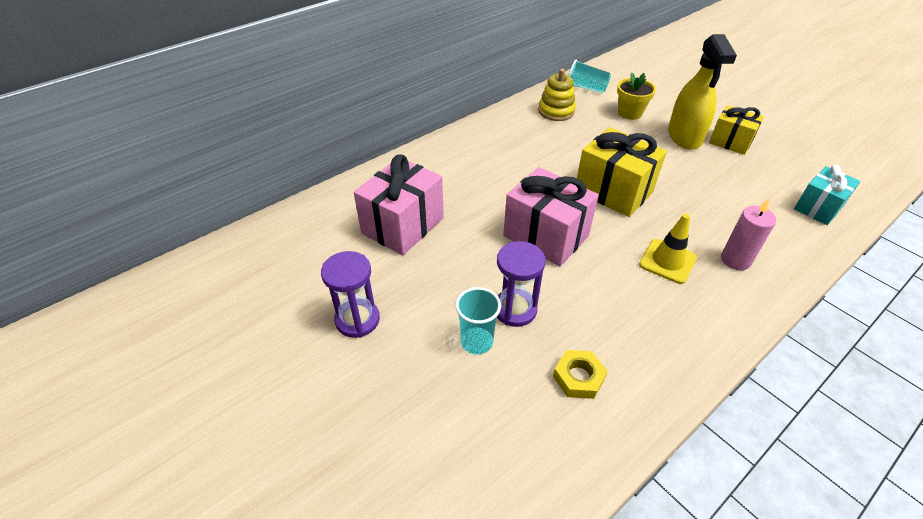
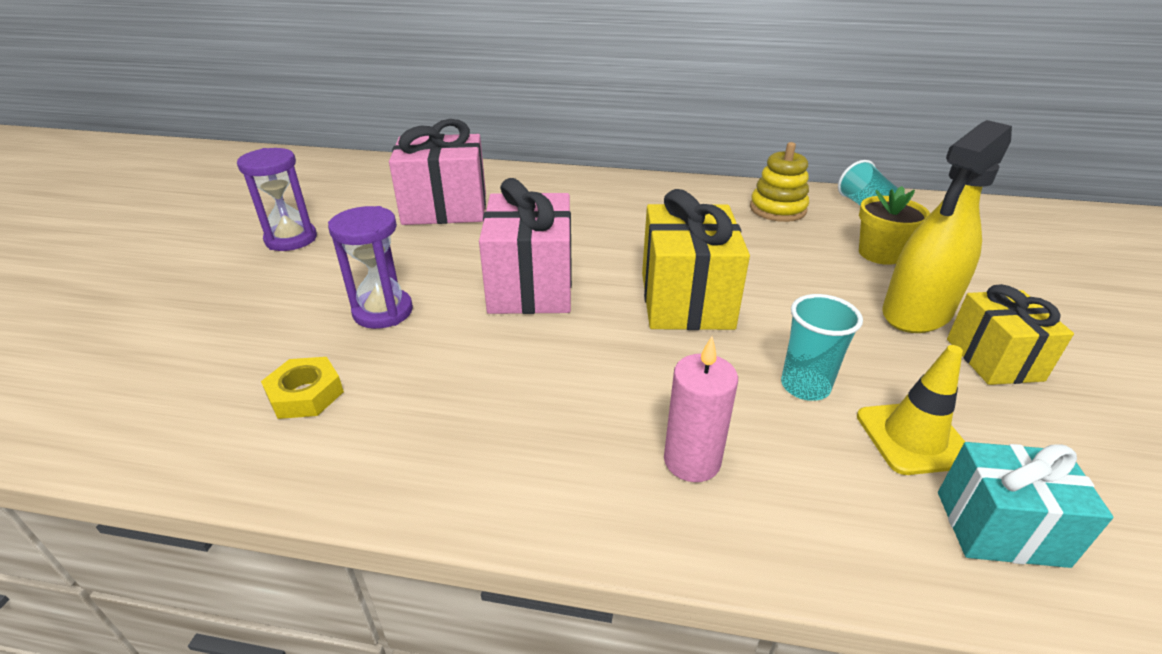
camera: 50 degrees right, 10 degrees down
turquoise cup [455,287,501,354] -> turquoise cup moved to [781,294,863,401]
yellow traffic cone [639,214,697,284] -> yellow traffic cone moved to [857,345,965,475]

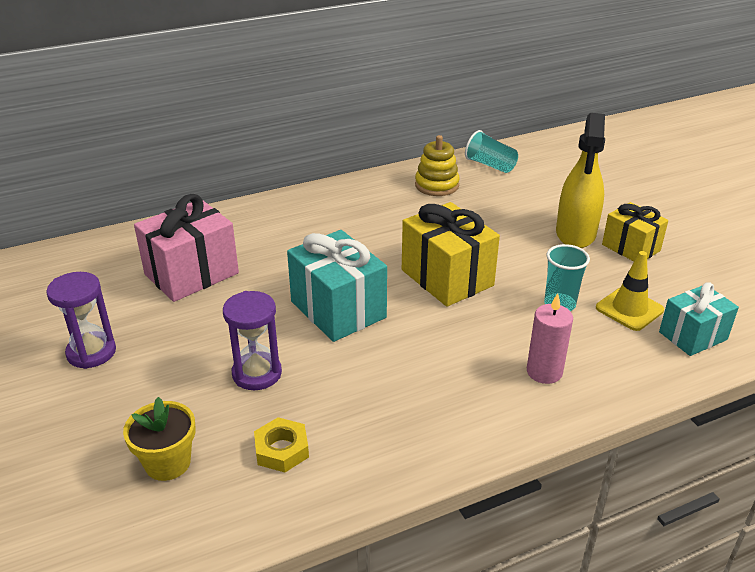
camera: 35 degrees left, 0 degrees up
pink gift [479,178,572,314] -> turquoise gift [287,230,387,342]
yellow flower pot [859,186,930,265] -> yellow flower pot moved to [123,397,195,481]

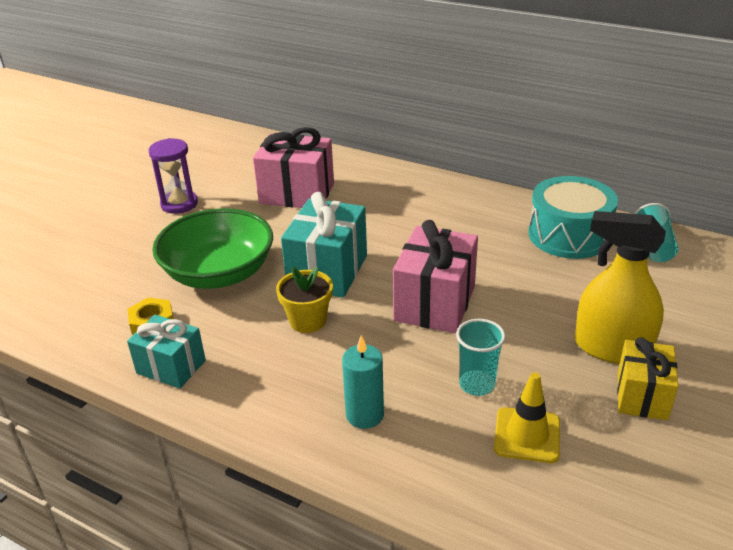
camera: 55 degrees right, 0 degrees up
yellow flower pot [123,397,195,481] -> yellow flower pot moved to [276,267,333,333]
purple hourglass [223,291,282,390] -> green bowl [152,208,273,289]
yellow gift [402,202,500,307] -> pink gift [393,220,478,333]
yellow stacking toy [415,135,460,196] -> turquoise drum [529,176,618,259]
pink candle [527,293,573,384] -> turquoise candle [342,335,384,429]
yellow spray bottle [556,113,605,248] -> yellow spray bottle turned 45 degrees clockwise [575,211,666,364]
turquoise gift [659,282,739,356] -> turquoise gift moved to [127,315,206,389]

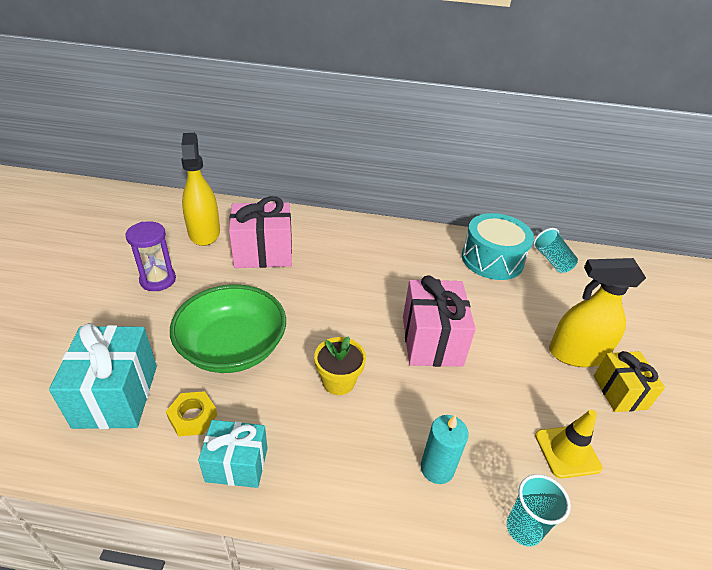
camera: 25 degrees left, 5 degrees up
turquoise gift [281,192,367,298] -> turquoise gift moved to [49,323,157,429]
turquoise cup [456,319,506,396] -> turquoise cup moved to [507,474,571,547]
none -> yellow spray bottle [181,133,220,246]

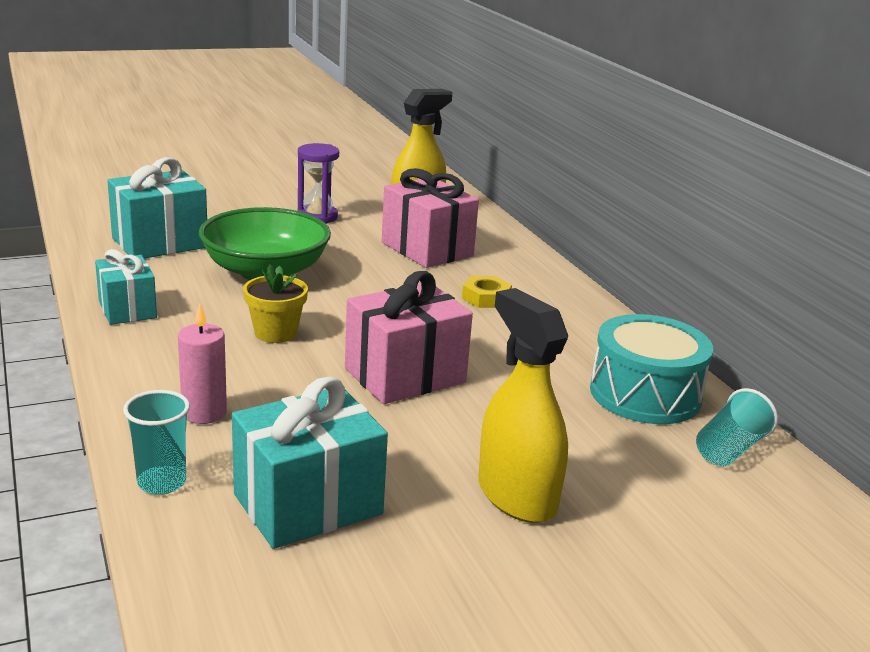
camera: 60 degrees right, 15 degrees down
yellow nut [166,391,217,437] -> yellow nut moved to [462,276,512,308]
turquoise candle [421,415,469,484] -> pink candle [178,304,227,424]
yellow traffic cone [535,410,602,479] -> turquoise gift [232,377,388,549]
yellow gift [593,351,665,412] -> none

